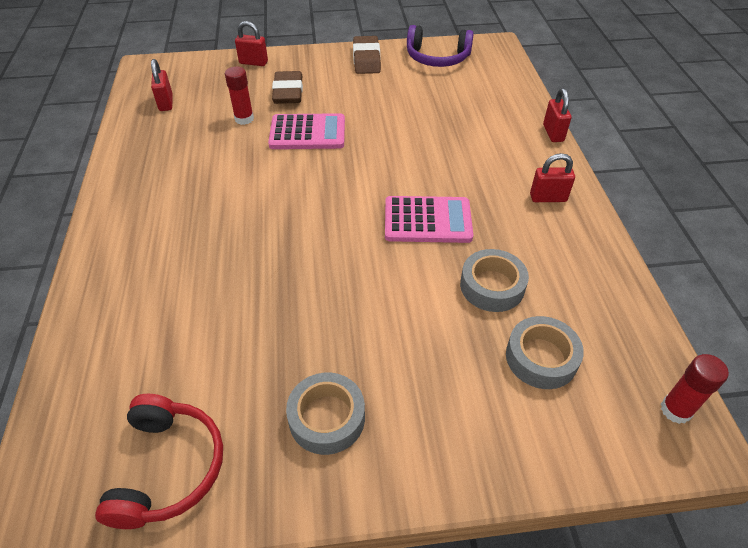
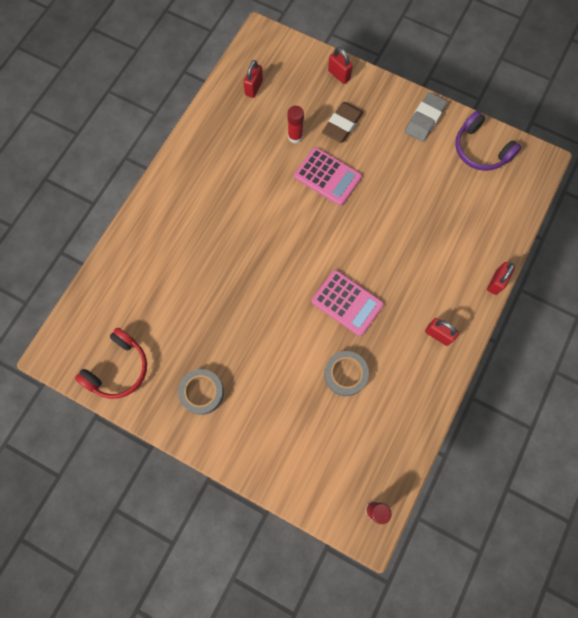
camera: 35 degrees right, 25 degrees up
brown eraser [353,36,381,74] -> grey eraser [405,92,447,142]
grey tape [506,316,584,389] -> none

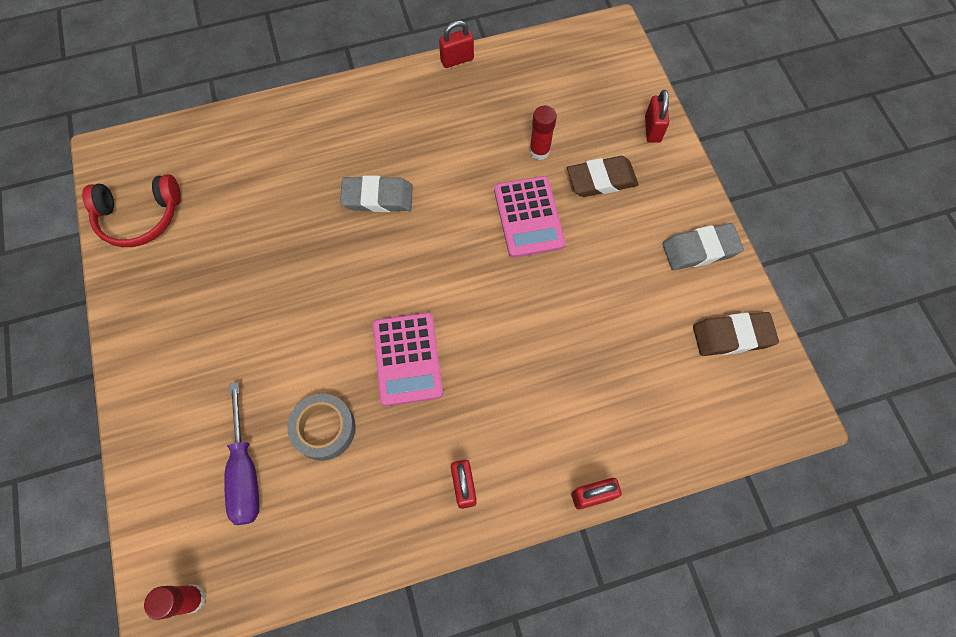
camera: 45 degrees right, 5 degrees down
grey tape [178,369,224,415] -> none
red padlock [243,60,263,98] -> red padlock moved to [439,20,474,68]
purple headphones [455,111,521,171] -> brown eraser [693,312,779,356]
none -> purple screwdriver [224,382,260,525]
none -> grey eraser [340,175,413,212]

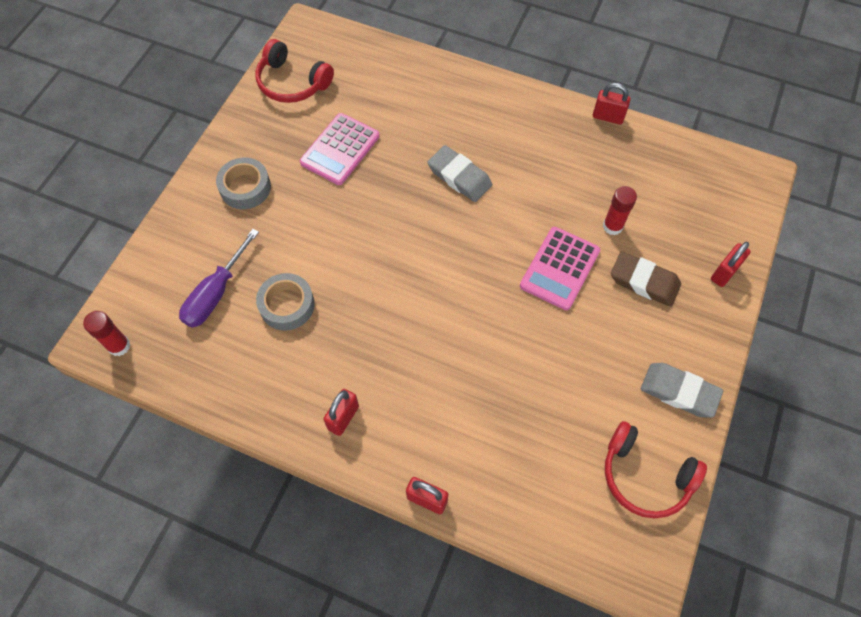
camera: 40 degrees right, 5 degrees down
pink calculator [373,312,443,406] -> pink calculator moved to [300,113,379,185]
brown eraser [693,312,779,356] -> red headphones [605,421,707,518]
none -> grey tape [216,158,271,209]

